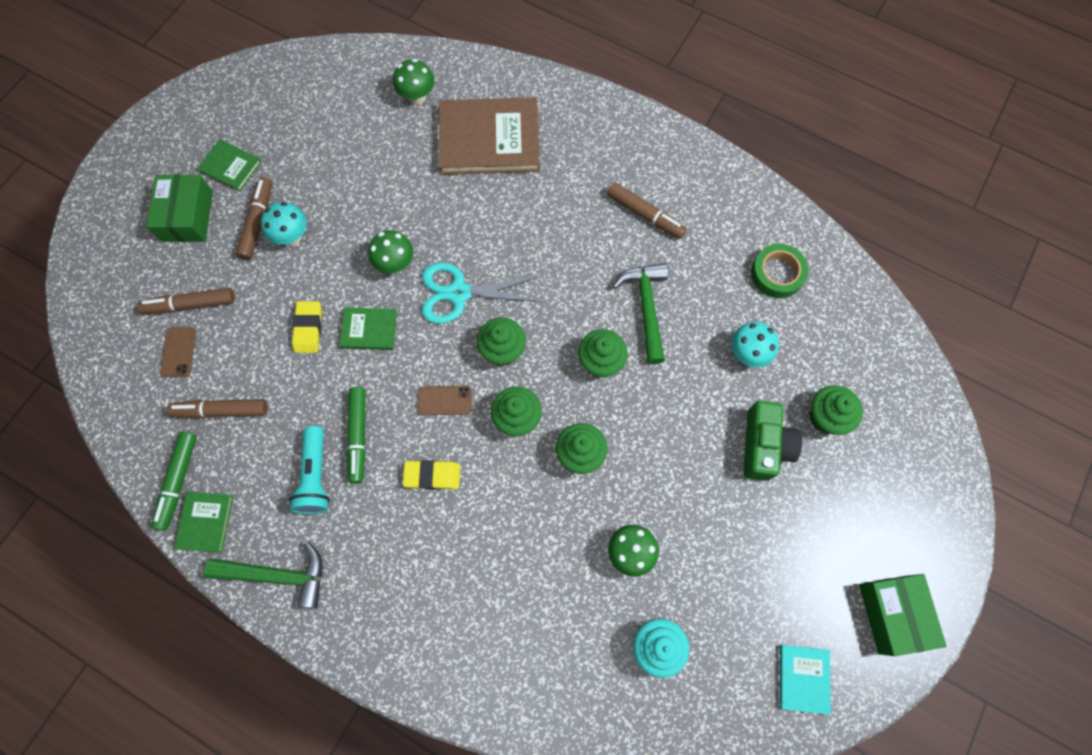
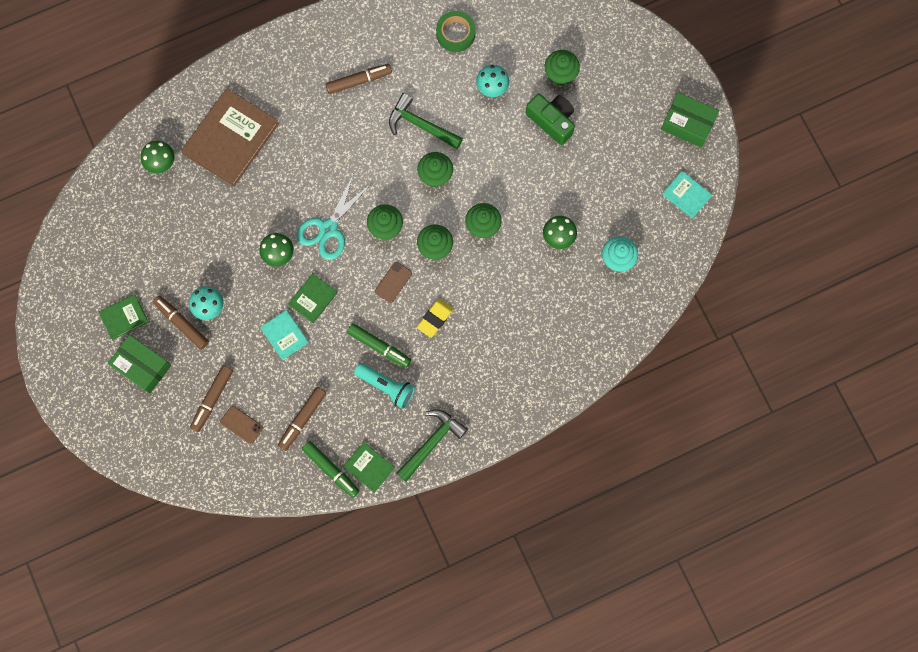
camera: 55 degrees left, 5 degrees up
yellow eraser [292,301,322,353] -> turquoise book [260,310,309,360]

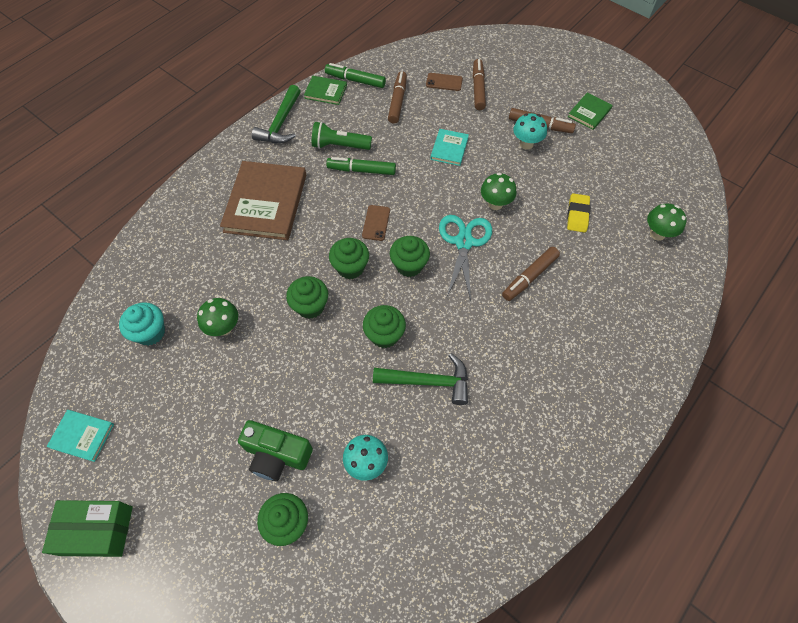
camera: 155 degrees right, 15 degrees down
green box [108,335,171,394] -> none
brown book [181,89,279,186] -> brown book moved to [220,161,306,240]
turquoise book [260,310,309,360] -> turquoise book turned 75 degrees clockwise [430,129,469,166]
green book [288,273,337,323] -> none
brown marker [325,64,392,94] -> brown marker moved to [502,247,560,301]
turquoise flashlight [354,363,415,409] -> green flashlight [312,122,372,150]
yellow eraser [417,299,454,338] -> yellow eraser moved to [567,193,591,233]
green tape [436,11,476,52] -> none

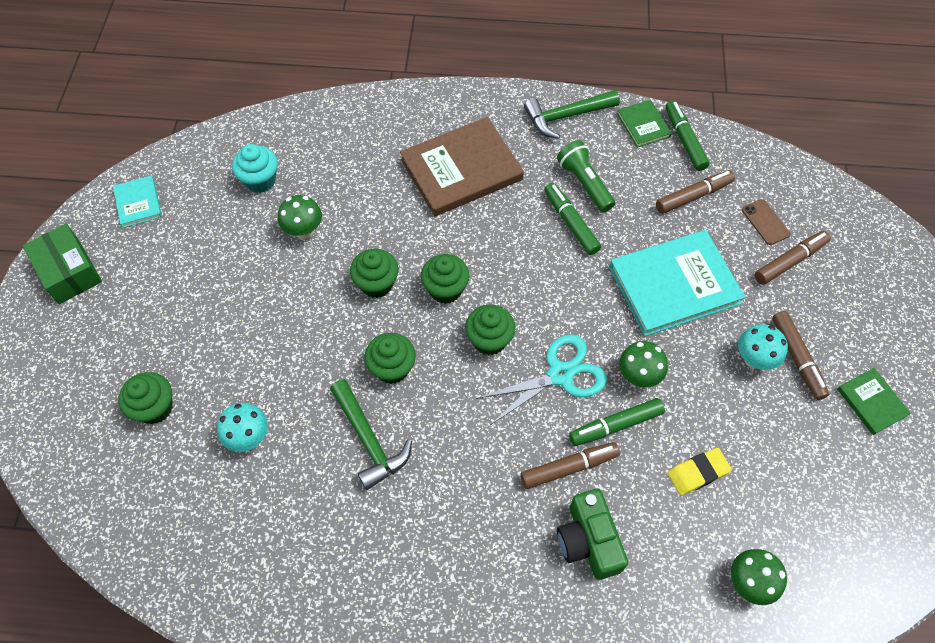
camera: 55 degrees right, 0 degrees up
green camera [238,420,313,481] -> green camera moved to [557,489,628,580]
brown phone [362,205,390,241] -> none
turquoise book [430,129,469,166] -> turquoise book [609,230,745,336], size x2.05
brown marker [502,247,560,301] -> brown marker turned 150 degrees clockwise [521,442,620,489]
green book [568,92,613,130] -> green book turned 60 degrees clockwise [837,368,911,435]
none -> green marker [569,398,665,446]

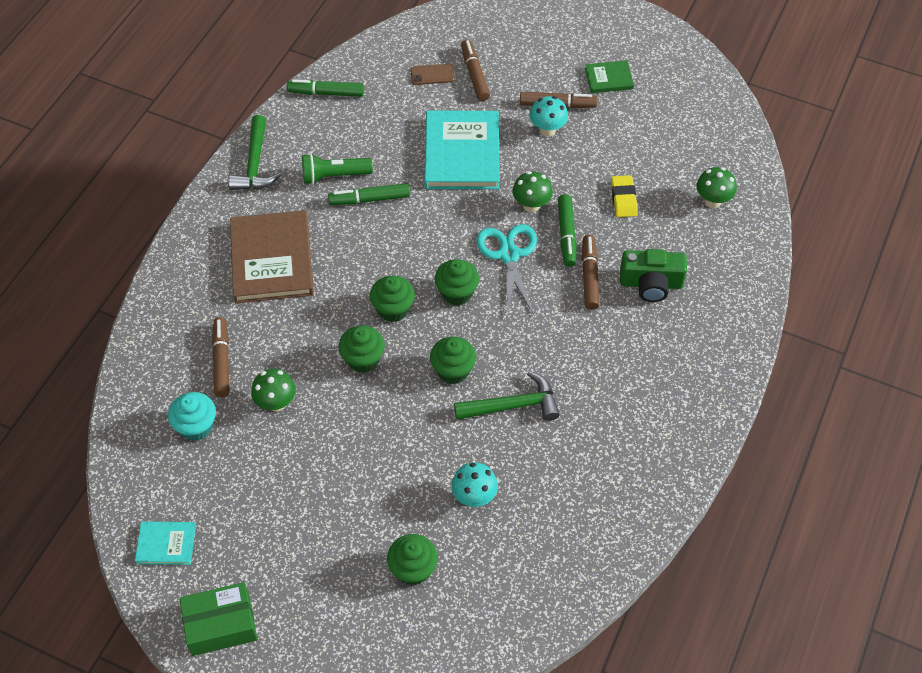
camera: 70 degrees left, 5 degrees down
green book [617,100,672,148] -> none
brown marker [656,170,735,214] -> brown marker moved to [212,317,229,397]

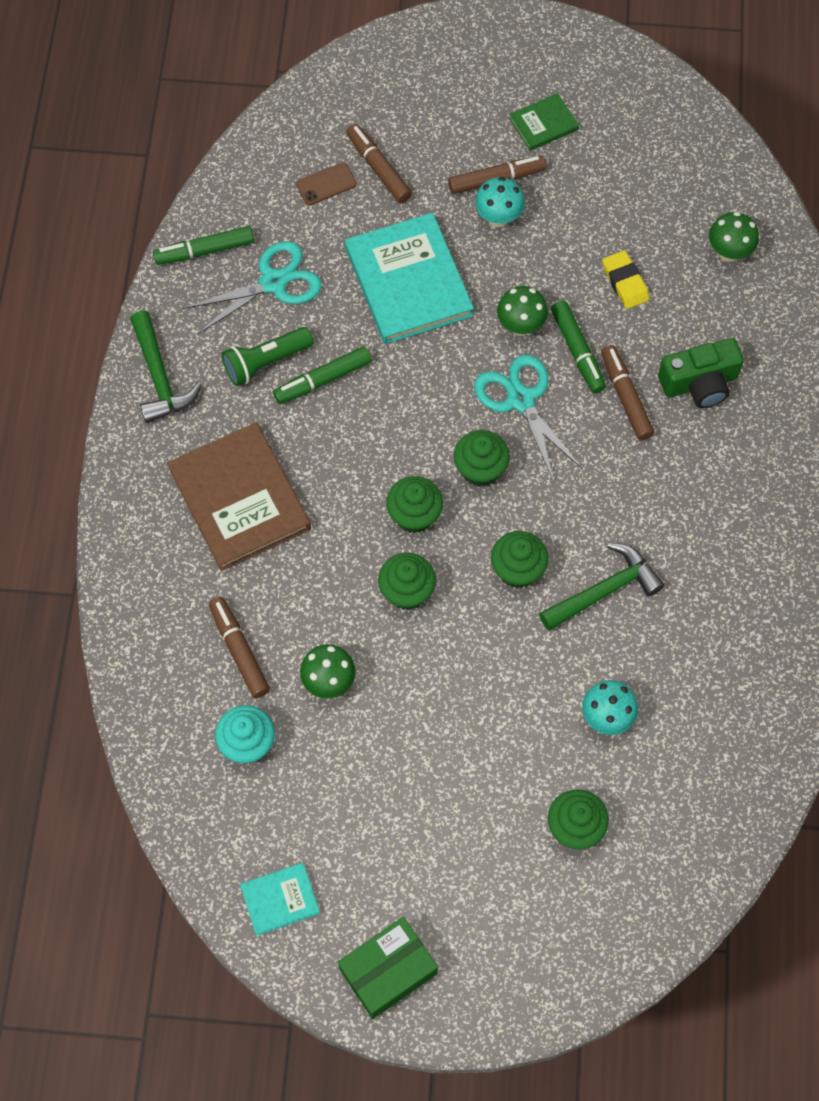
camera: 20 degrees left, 10 degrees up
none -> turquoise scissors [183,241,322,334]

